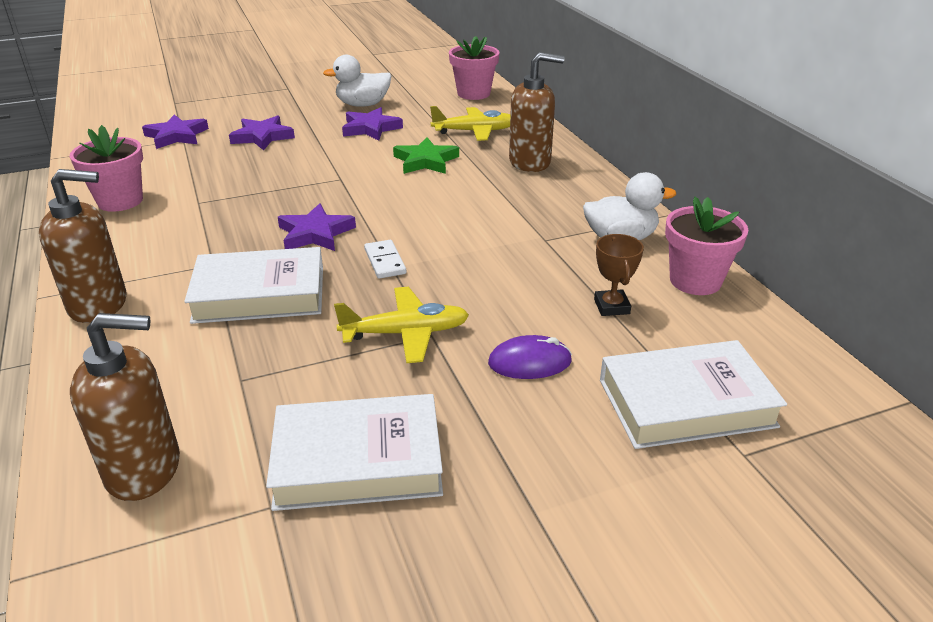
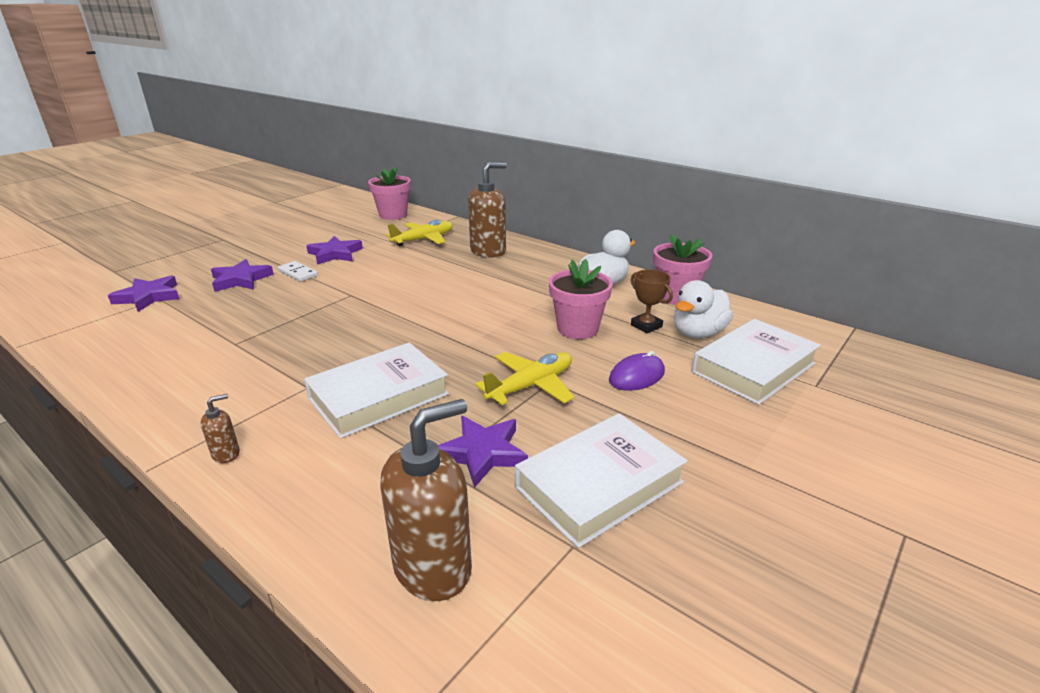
camera: 30 degrees left, 5 degrees down
brown soap dispenser [39,169,126,323] -> brown soap dispenser [201,394,240,463], size x0.44
pink flower pot [70,125,143,212] -> pink flower pot moved to [549,259,613,339]
purple star [278,203,356,251] -> purple star moved to [438,416,528,488]
white duck [323,55,391,107] -> white duck moved to [674,280,733,338]
white domino [364,240,406,279] -> white domino moved to [278,261,318,282]
green star [393,137,459,174] -> none

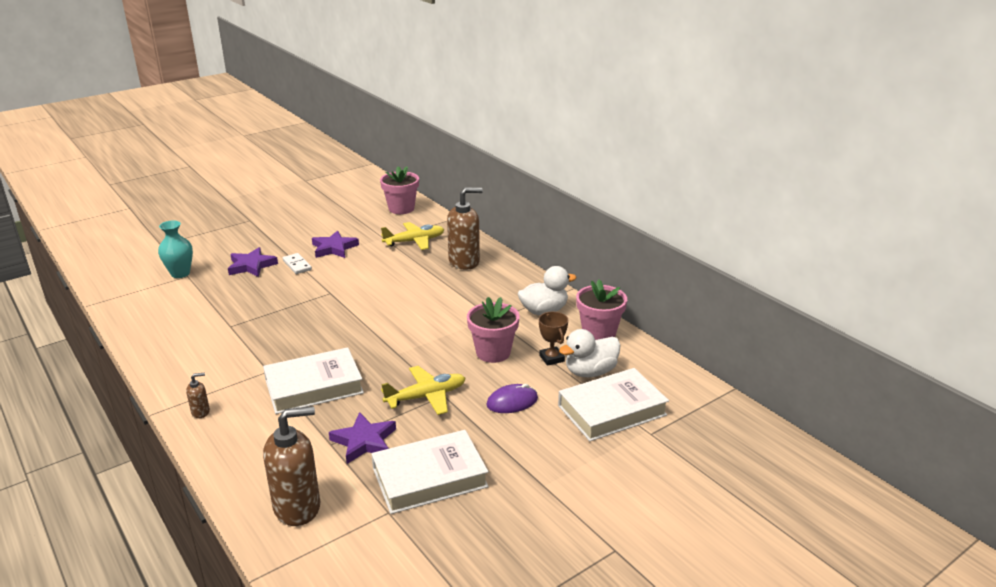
camera: 15 degrees right, 0 degrees up
purple star [108,275,179,312] -> turquoise vase [158,220,193,278]

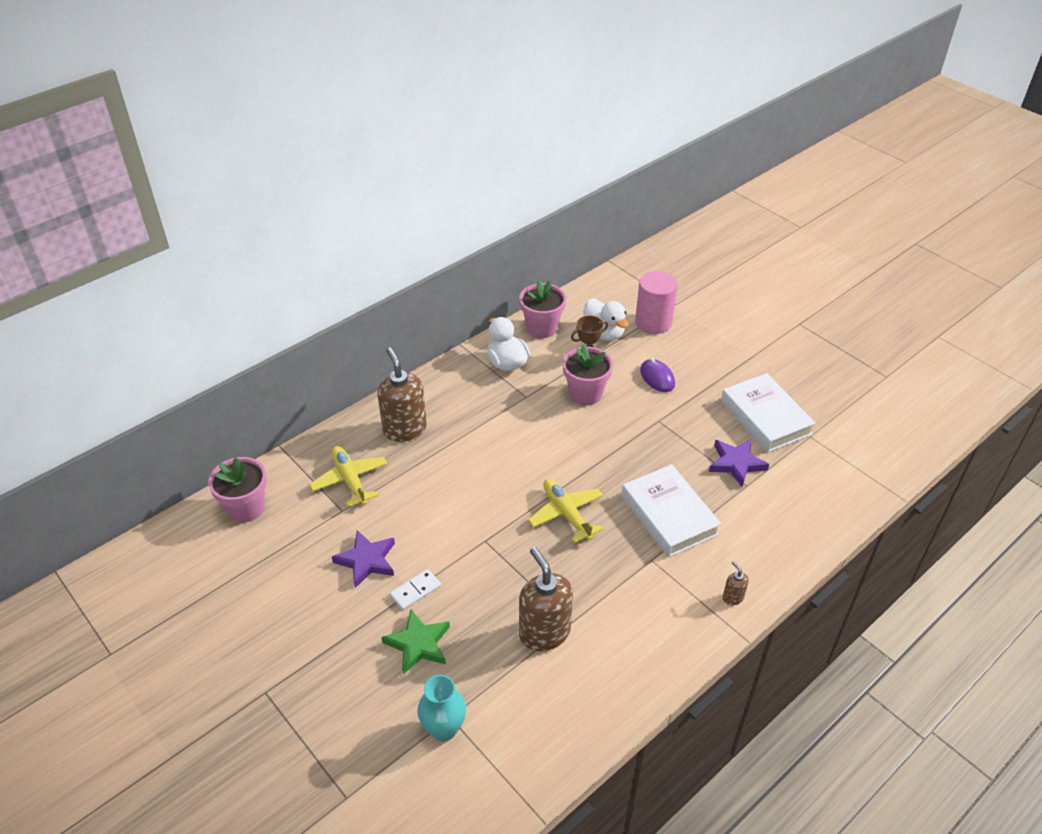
camera: 95 degrees left, 15 degrees up
purple star [228,247,278,277] -> green star [381,609,450,674]
brown soap dispenser [263,406,320,526] -> brown soap dispenser moved to [519,547,573,651]
yellow plane [381,366,466,415] -> yellow plane moved to [528,479,603,543]
white book [558,368,669,441] -> pink cylinder [635,271,678,334]

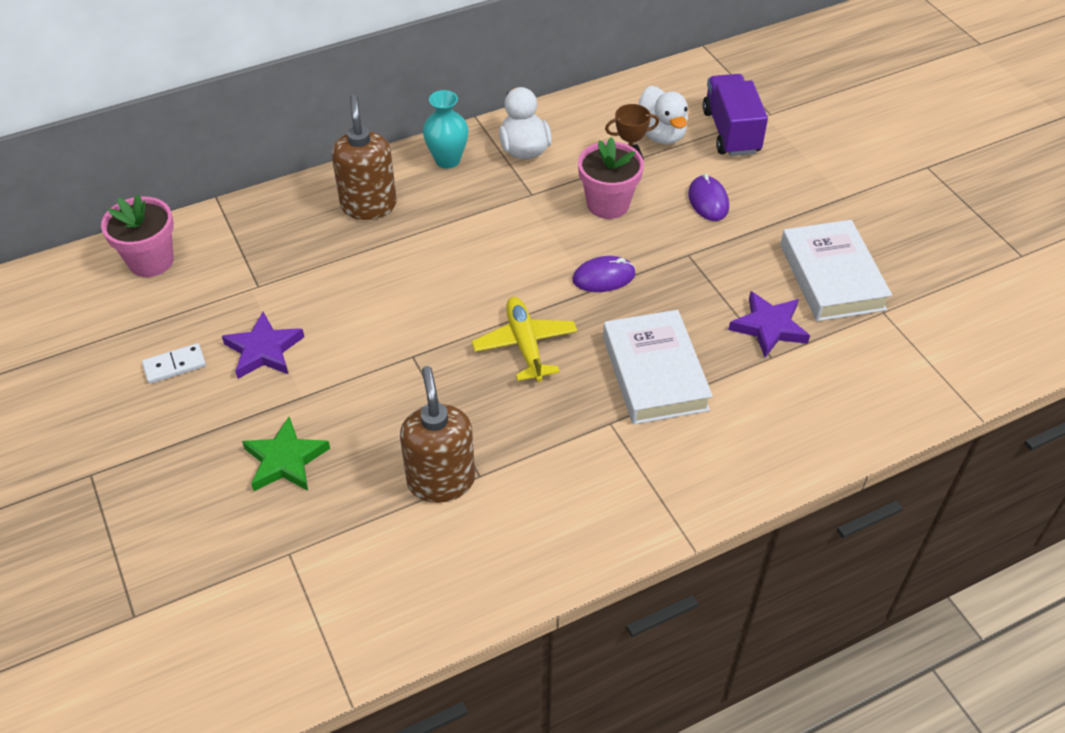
camera: 15 degrees right, 5 degrees up
yellow plane [309,446,388,507] -> none
white domino [390,569,441,610] -> white domino moved to [142,343,206,384]
turquoise vase [417,675,466,741] -> turquoise vase moved to [423,90,469,169]
pink flower pot [519,280,566,338] -> none
pink cylinder [635,271,678,334] -> purple truck [703,74,768,156]
brown soap dispenser [723,561,749,605] -> none
none -> purple mouse [572,256,636,292]

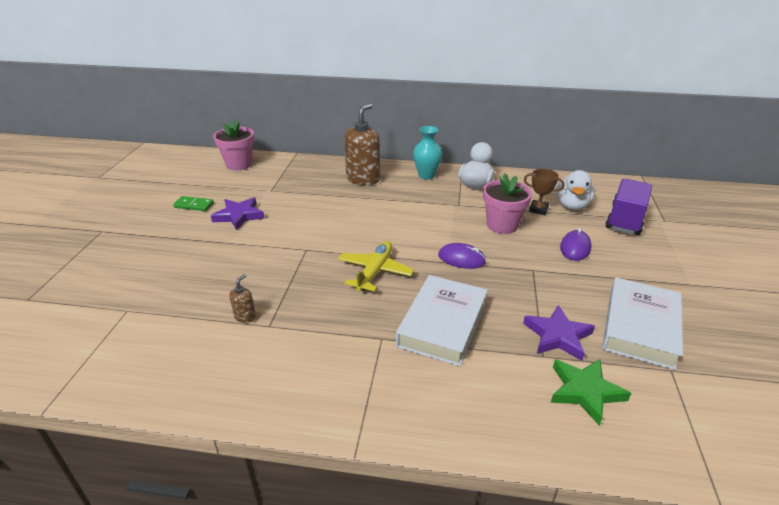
camera: 35 degrees right, 15 degrees down
white domino [142,343,206,384] -> green domino [173,196,214,211]
green star [242,417,330,491] -> green star moved to [551,359,631,426]
brown soap dispenser [400,366,475,503] -> brown soap dispenser [230,274,256,323], size x0.44

